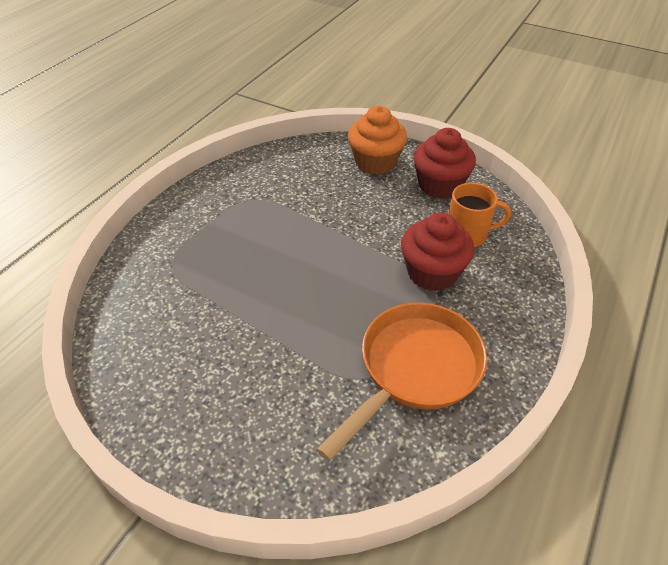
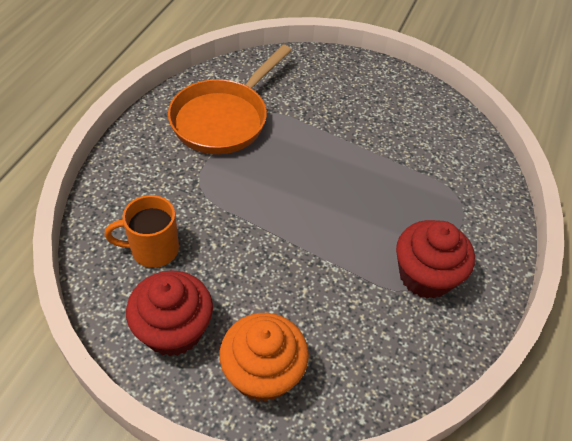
camera: 170 degrees right, 5 degrees up
red cupcake [401,212,474,291] -> red cupcake moved to [396,220,475,299]

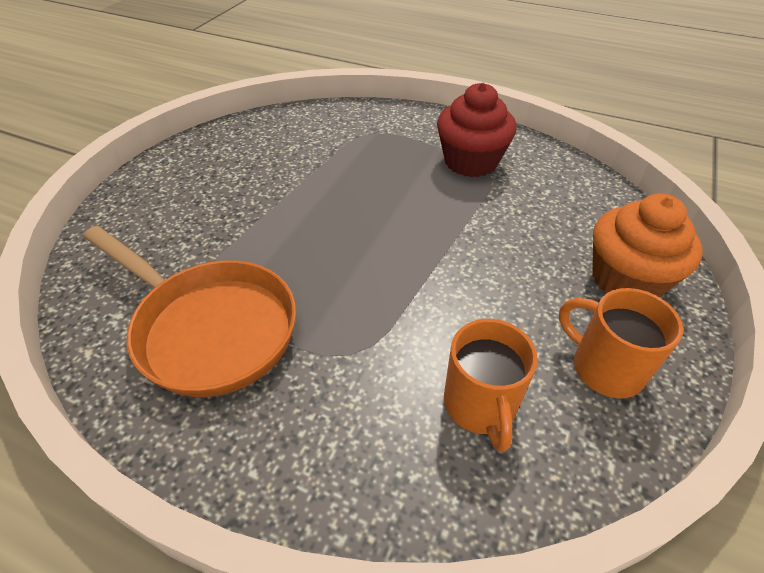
camera: 85 degrees left, 5 degrees down
red cupcake [126,270,213,356] -> orange mug [559,288,683,398]

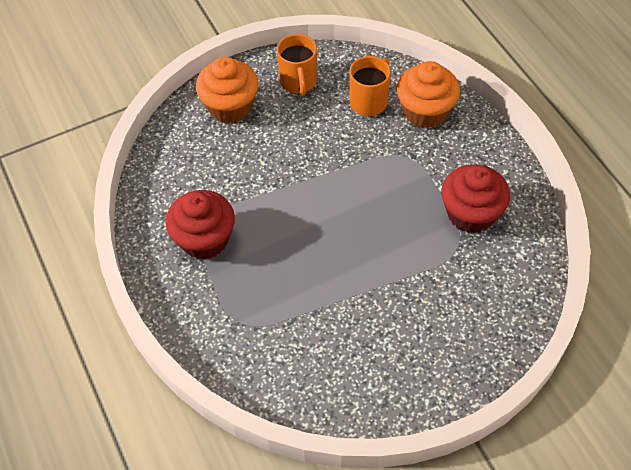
camera: 140 degrees left, 10 degrees up
orange pan [83,226,296,397] -> red cupcake [442,164,510,233]
none -> orange cupcake [397,61,460,128]

